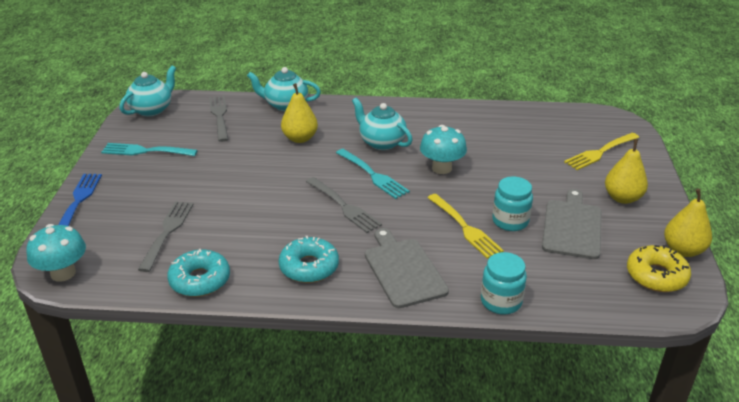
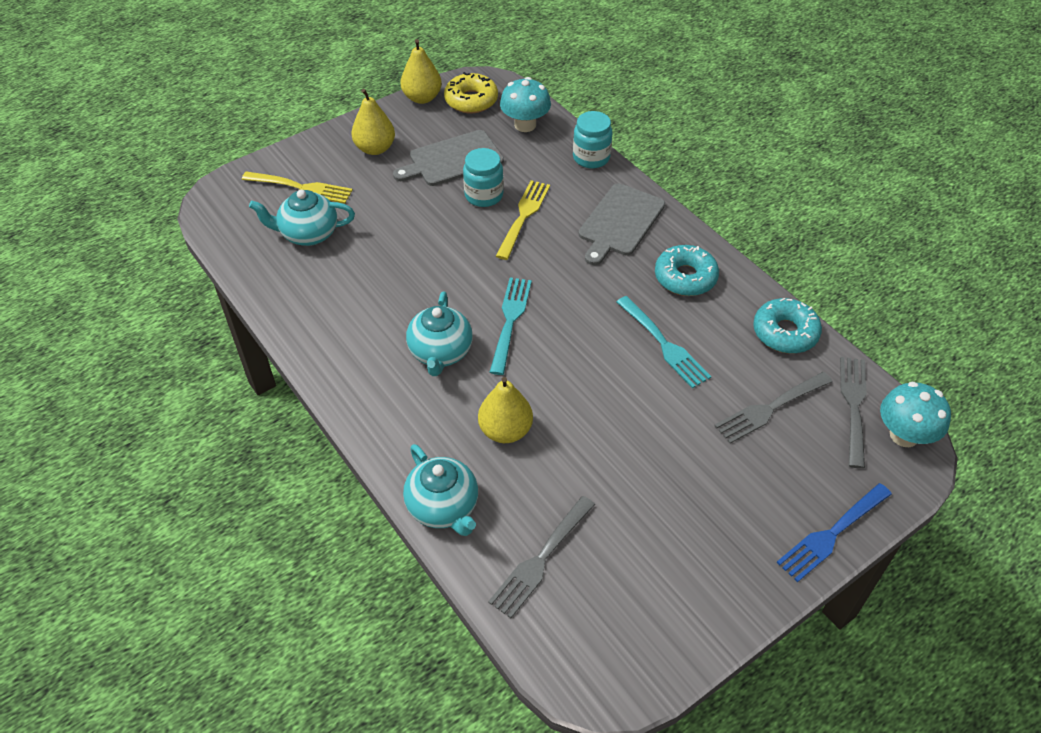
camera: 130 degrees left, 15 degrees up
turquoise fork [101,143,198,156] -> turquoise fork moved to [617,296,711,388]
turquoise teapot [120,66,176,117] -> turquoise teapot moved to [249,190,355,246]
grey fork [306,177,382,233] -> grey fork moved to [840,357,867,469]
turquoise mushroom [420,125,467,174] -> turquoise mushroom moved to [500,77,551,132]

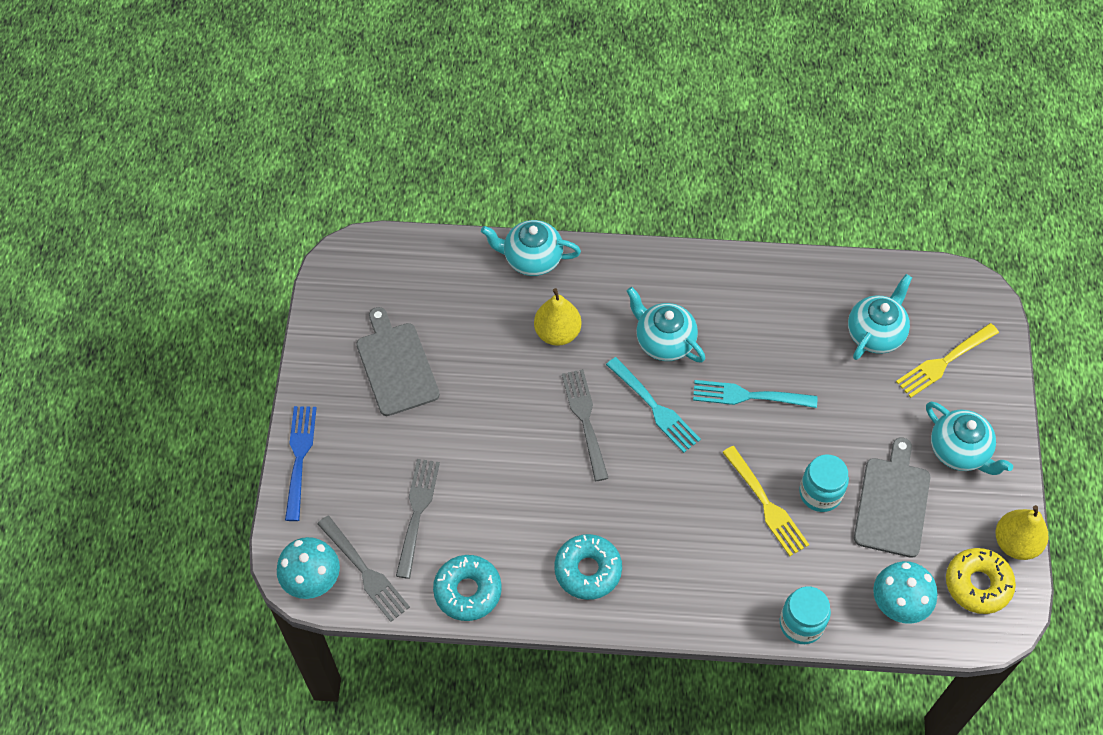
camera: 130 degrees right, 10 degrees up
yellow pear [351,89,395,155] -> turquoise teapot [926,401,1013,475]
grey fork [488,496,595,618] -> grey fork moved to [562,369,608,481]
grey cutting board [579,183,665,265] -> grey cutting board moved to [356,307,440,416]
turquoise fork [617,296,711,388] -> turquoise fork moved to [693,380,817,408]

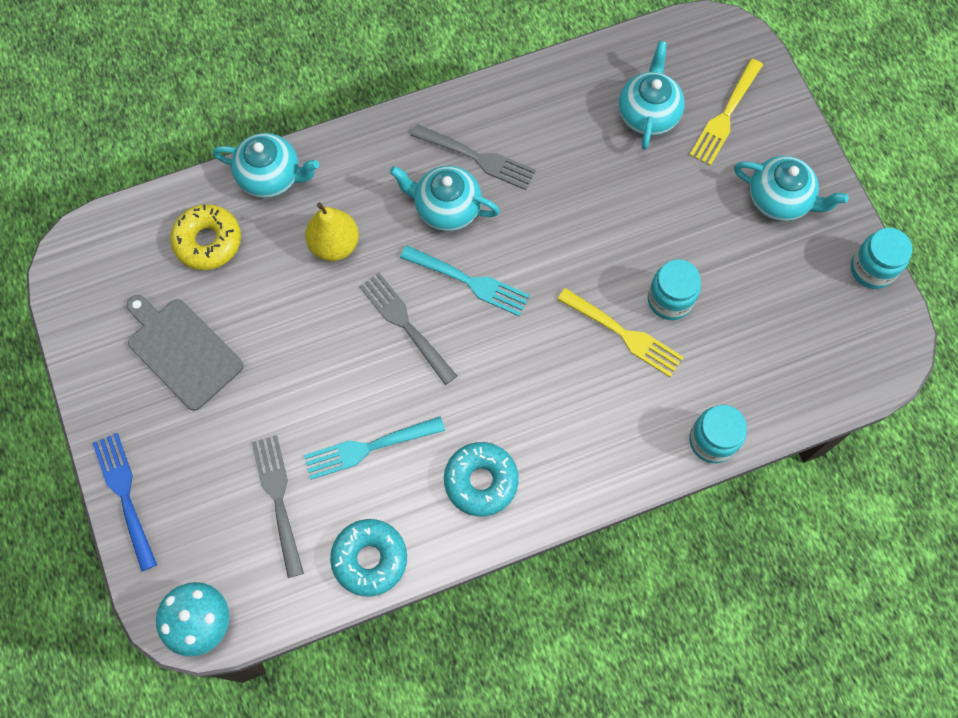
camera: 25 degrees left, 10 degrees up
grey fork [317,515,410,622] -> grey fork moved to [410,124,536,190]
turquoise teapot [481,220,581,276] -> turquoise teapot turned 150 degrees counterclockwise [213,133,319,198]
turquoise fork [693,380,817,408] -> turquoise fork moved to [304,416,445,480]
grey cutting board [854,437,930,558] -> none
turquoise mushroom [873,561,937,624] -> none
yellow donut [946,548,1016,614] -> yellow donut moved to [170,204,241,270]
yellow pear [996,505,1048,560] -> turquoise jar [851,228,912,289]

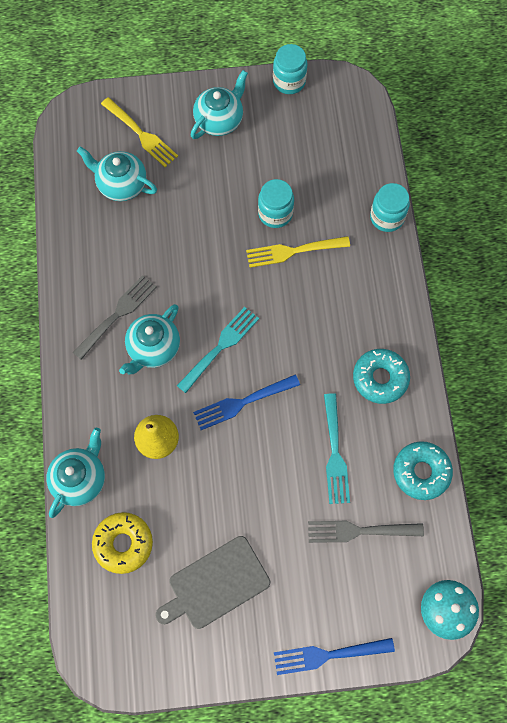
camera: 75 degrees left, 0 degrees up
grey fork [359,273,457,385] -> blue fork [193,375,300,430]
yellow fork [557,288,684,377] -> yellow fork turned 150 degrees counterclockwise [246,236,350,268]

